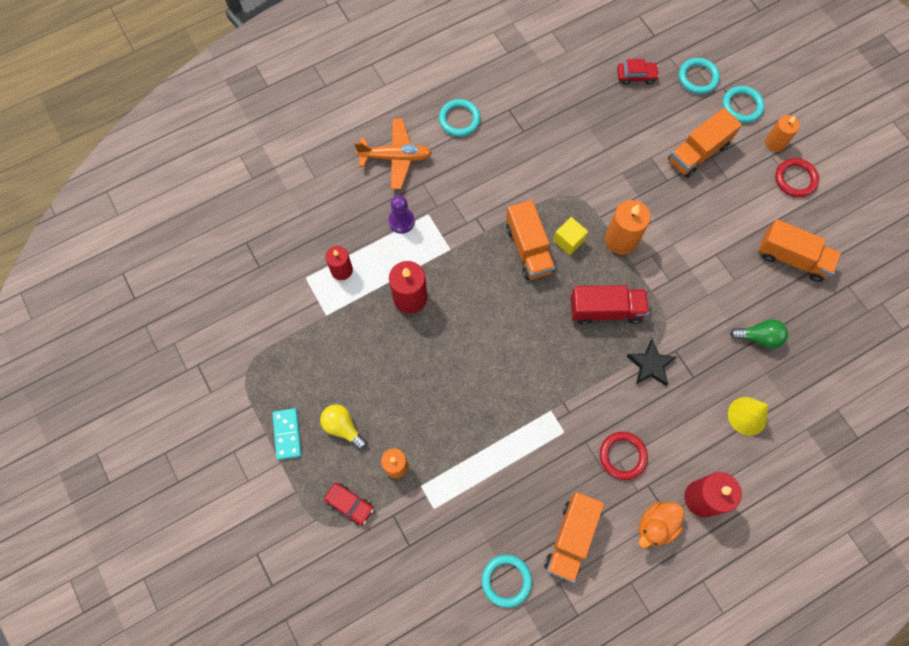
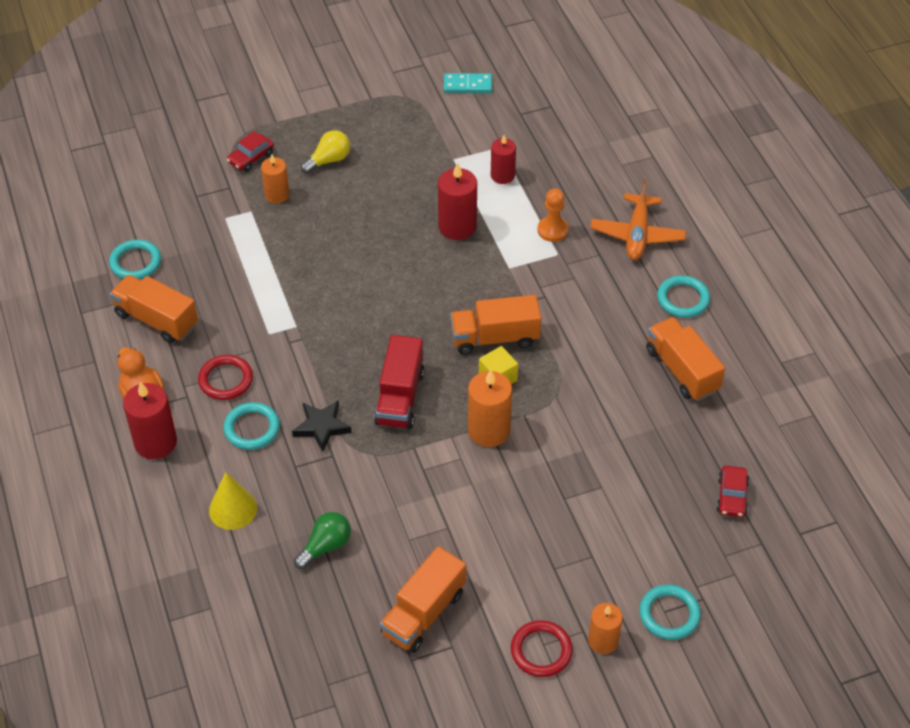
camera: 100 degrees right, 20 degrees down
turquoise domino [272,408,302,460] -> turquoise domino moved to [444,73,492,93]
purple pawn [388,195,415,234] -> orange pawn [538,189,568,242]
orange truck [668,108,742,178] -> orange truck moved to [646,317,725,401]
turquoise ring [679,58,720,94] -> turquoise ring moved to [223,402,280,450]
green light bulb [730,319,788,349] -> green light bulb turned 150 degrees counterclockwise [294,512,351,569]

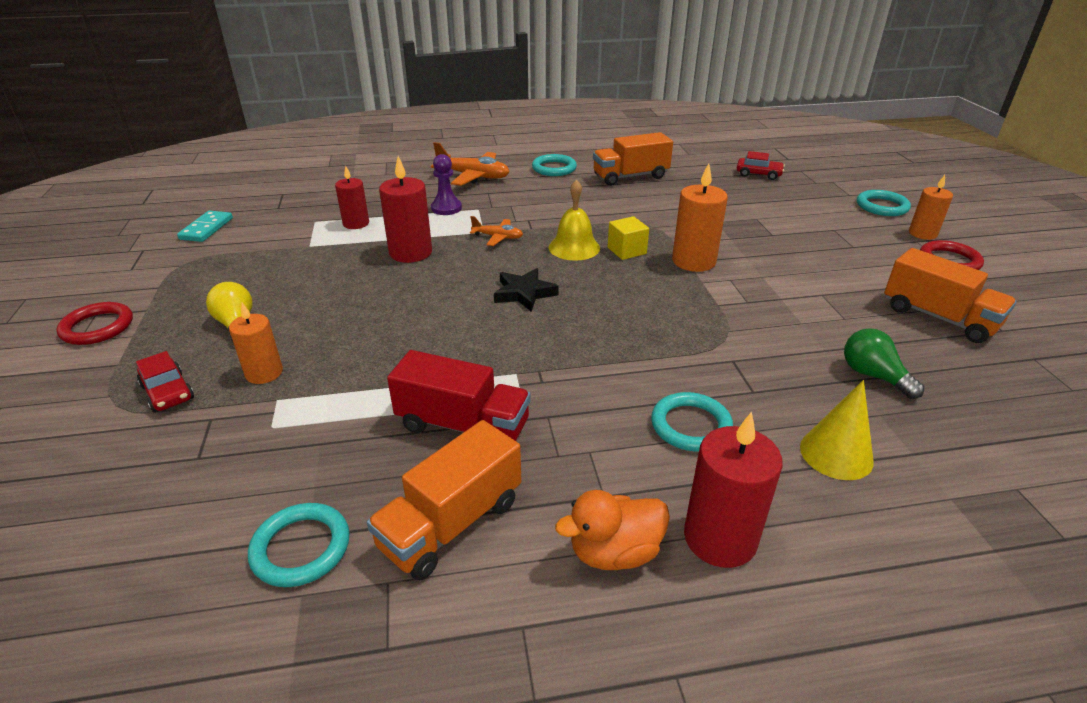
camera: 80 degrees left, 15 degrees down
red ring [198,355,253,400] -> red ring moved to [56,302,133,345]
black star [292,400,352,452] -> black star moved to [494,268,559,312]
red truck [374,335,424,429] -> red truck moved to [387,350,531,441]
orange truck [450,295,541,355] -> yellow bell [549,179,600,261]
orange pawn [538,189,568,242] -> purple pawn [431,154,462,215]
none -> orange plane [470,216,523,246]

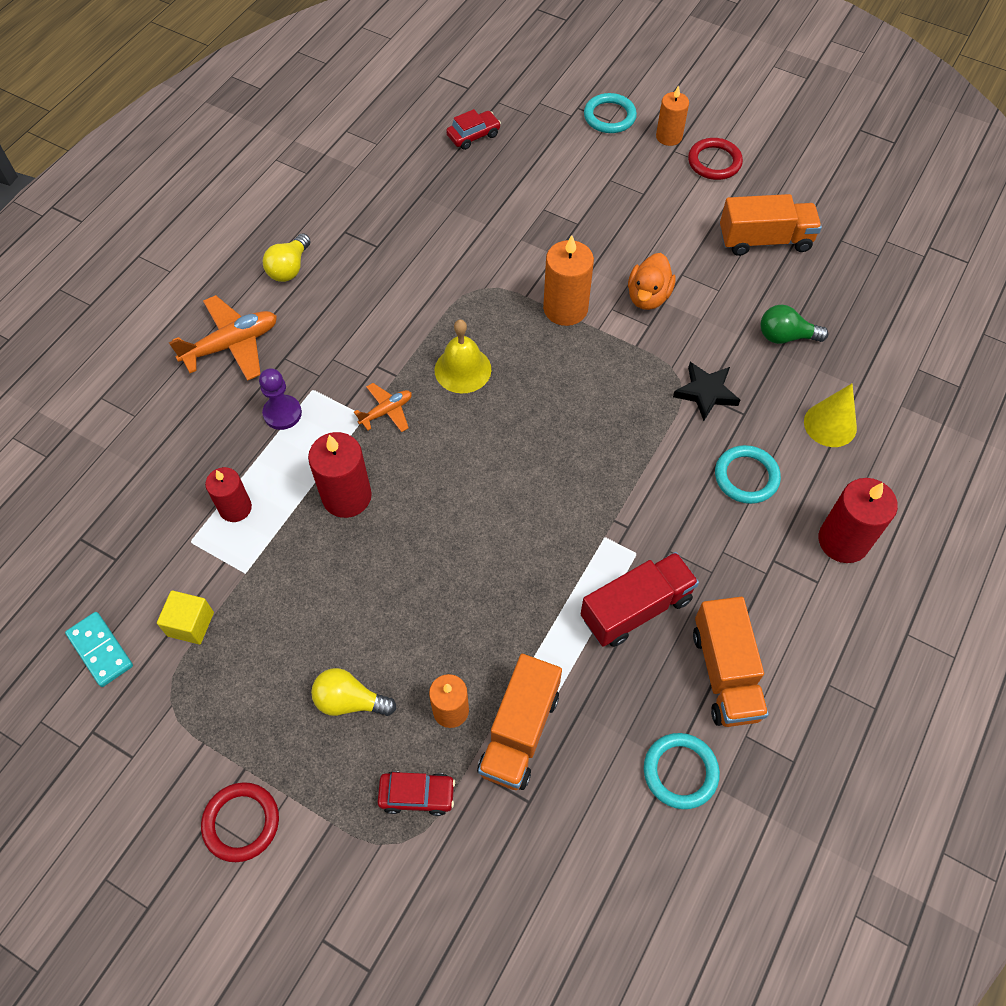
camera: 50 degrees left, 25 degrees up
black star [494,268,559,312] -> black star moved to [673,362,740,421]
turquoise ring [532,154,577,176] -> yellow light bulb [263,233,311,282]
orange duck [555,490,670,570] -> orange duck moved to [628,253,676,310]
orange truck [593,132,673,186] -> orange truck moved to [477,654,562,790]
yellow cube [608,216,649,260] -> yellow cube moved to [157,590,214,645]

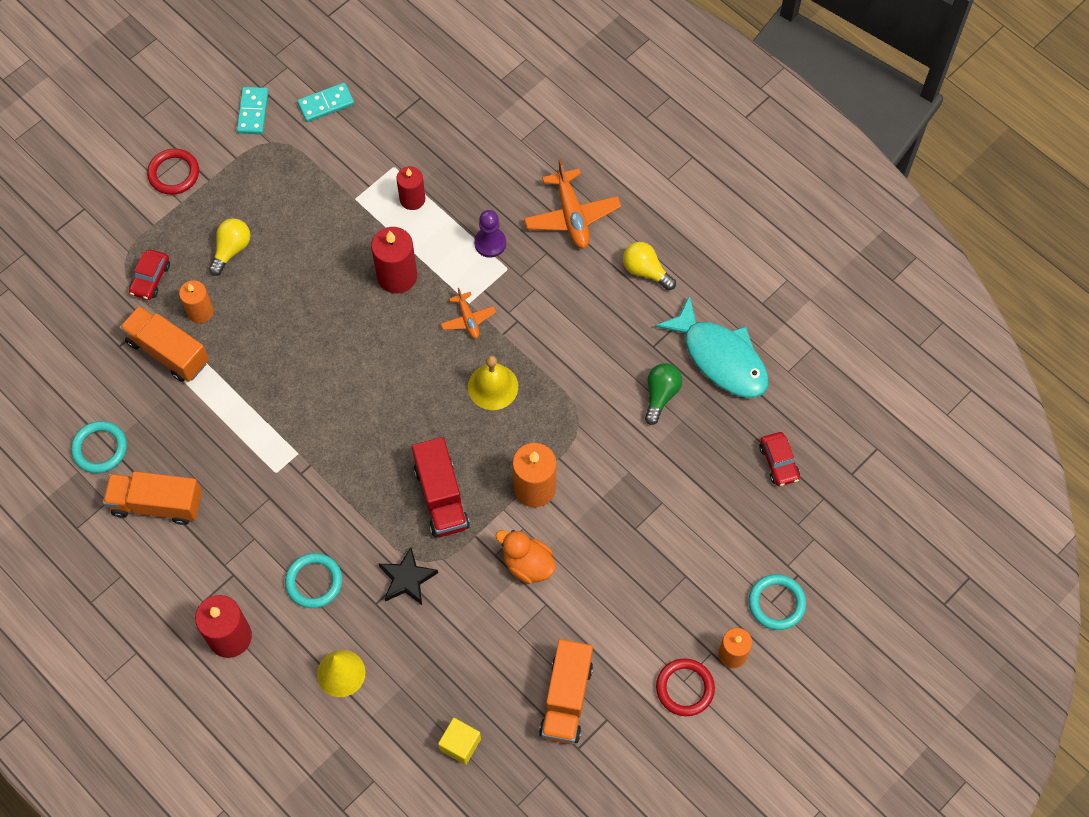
camera: 105 degrees right, 5 degrees up
yellow cube [157,590,214,645] -> yellow cube moved to [438,718,481,765]
red truck [581,552,699,647] -> red truck moved to [412,437,470,537]
green light bulb [760,305,829,344] -> green light bulb moved to [645,363,682,425]
none -> turquoise domino [237,87,269,134]
none -> turquoise fish [655,295,768,398]

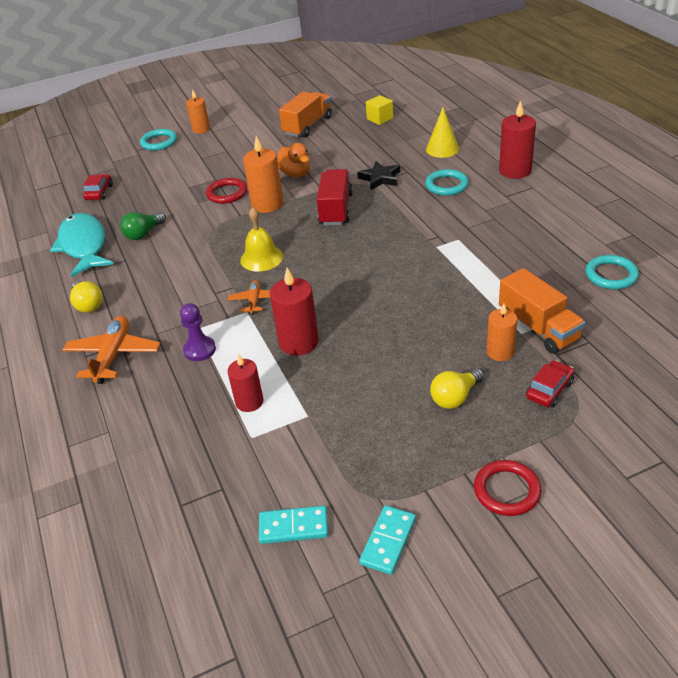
camera: 155 degrees left, 25 degrees down
orange truck [103,472,202,525] -> none
red ring [656,658,715,716] -> red ring moved to [206,178,247,204]

